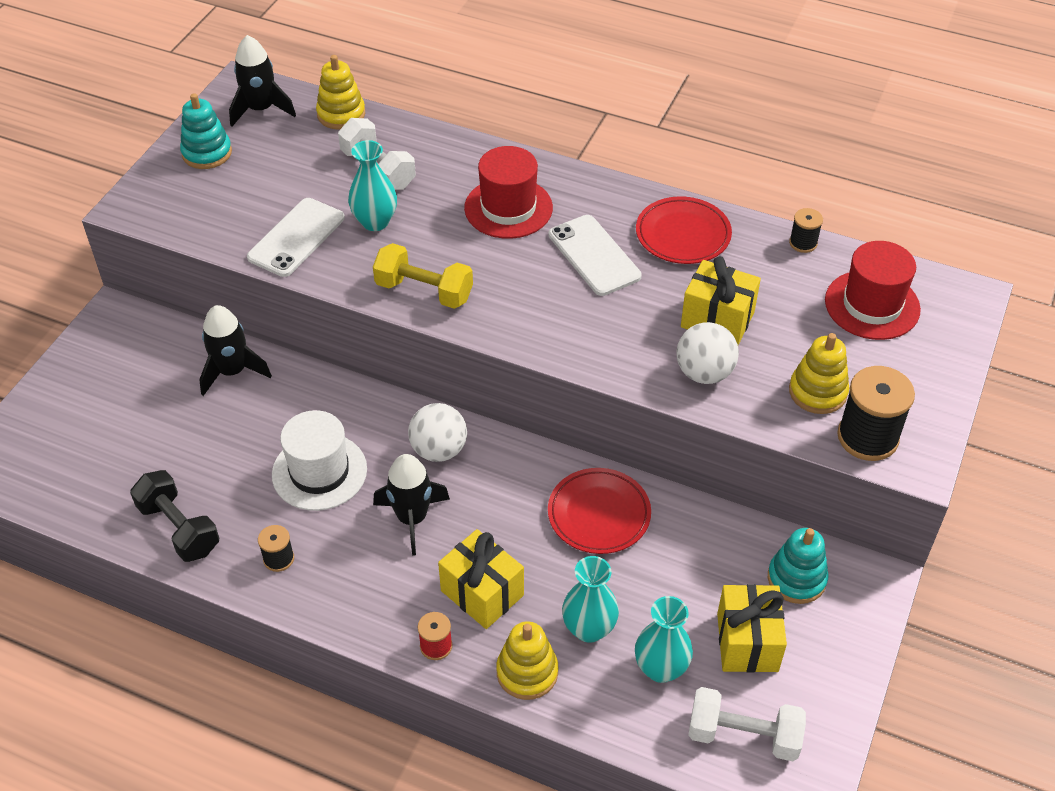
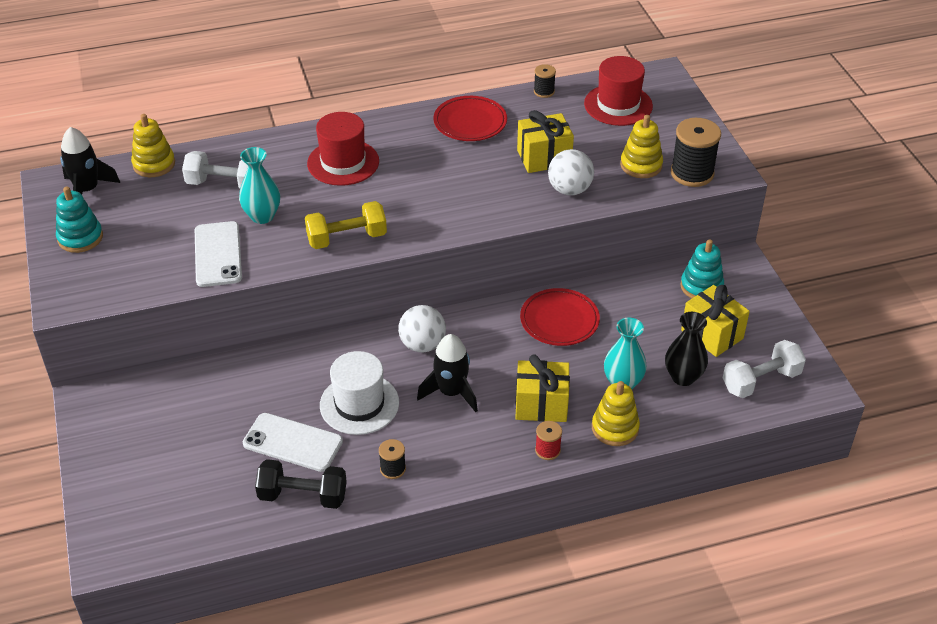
camera: 40 degrees left, 5 degrees down
black rocket [199,305,272,396] -> none
white phone [549,215,642,296] -> white phone moved to [243,413,343,472]
turquoise vase [635,596,693,683] -> black vase [665,312,708,386]

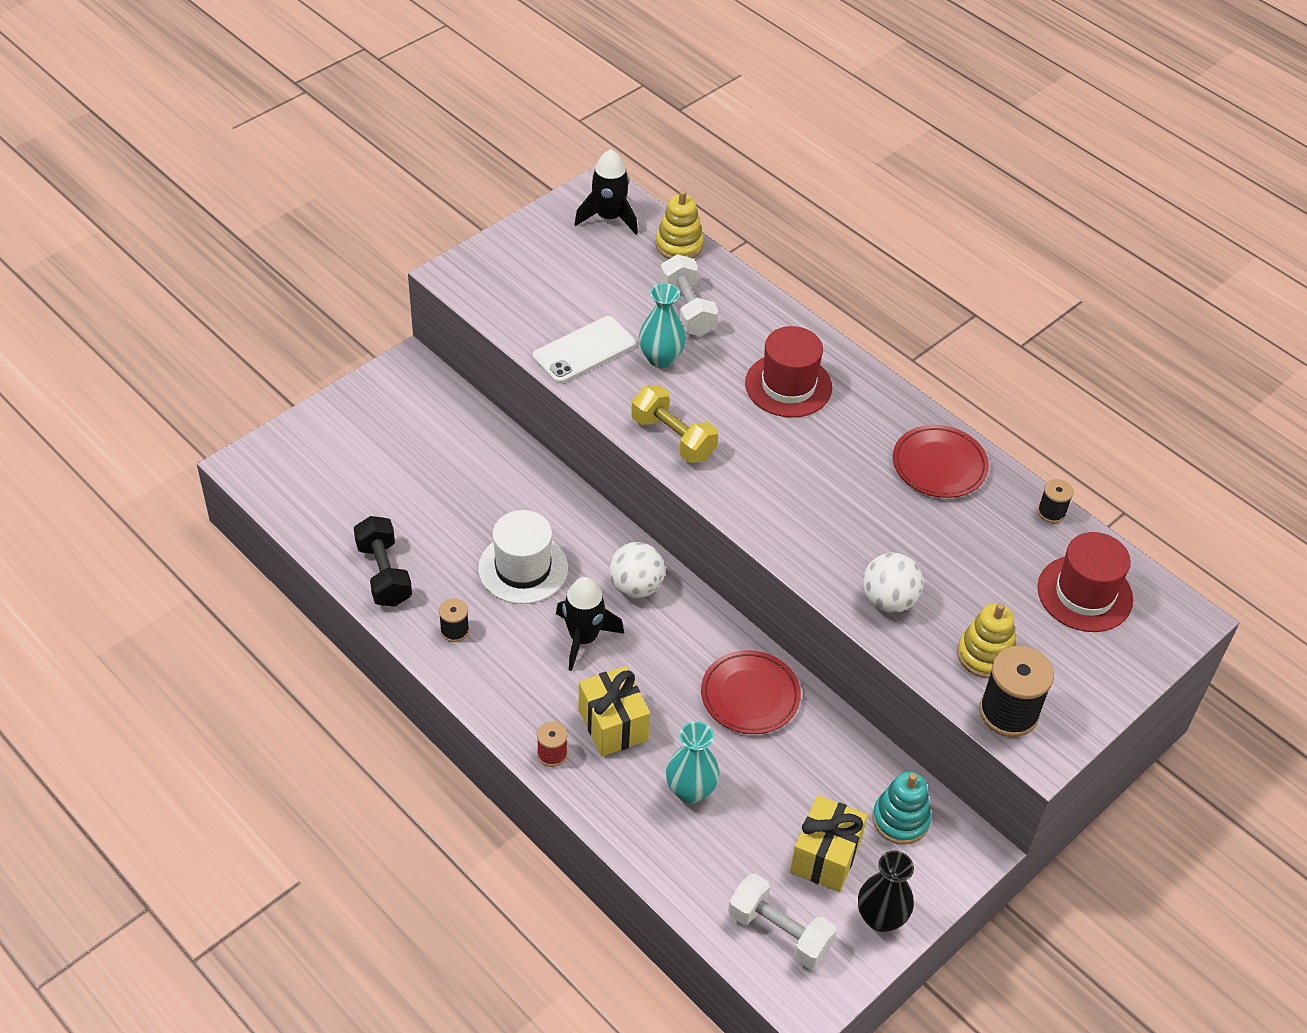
camera: 60 degrees right, 5 degrees up
turquoise stacking toy [56,187,103,253] -> none
white phone [243,413,343,472] -> none
yellow gift [517,110,574,173] -> none
yellow stacking toy [592,381,640,446] -> none
black vase [665,312,708,386] -> black vase moved to [858,851,914,932]

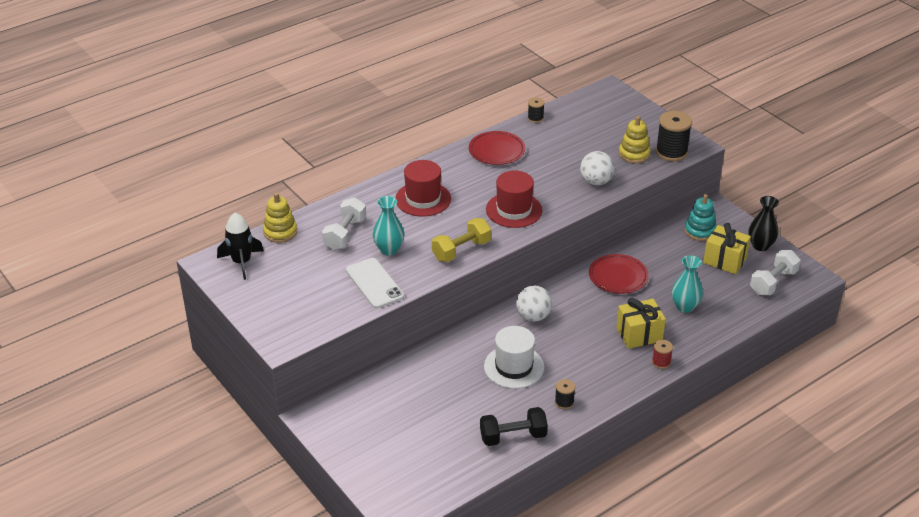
camera: 80 degrees left, 10 degrees down
black rocket [556,577,624,671] -> none
white dumbbell [660,254,718,336] -> white dumbbell turned 60 degrees counterclockwise [322,197,366,250]
red hat [1037,532,1133,632] -> red hat moved to [486,170,542,228]

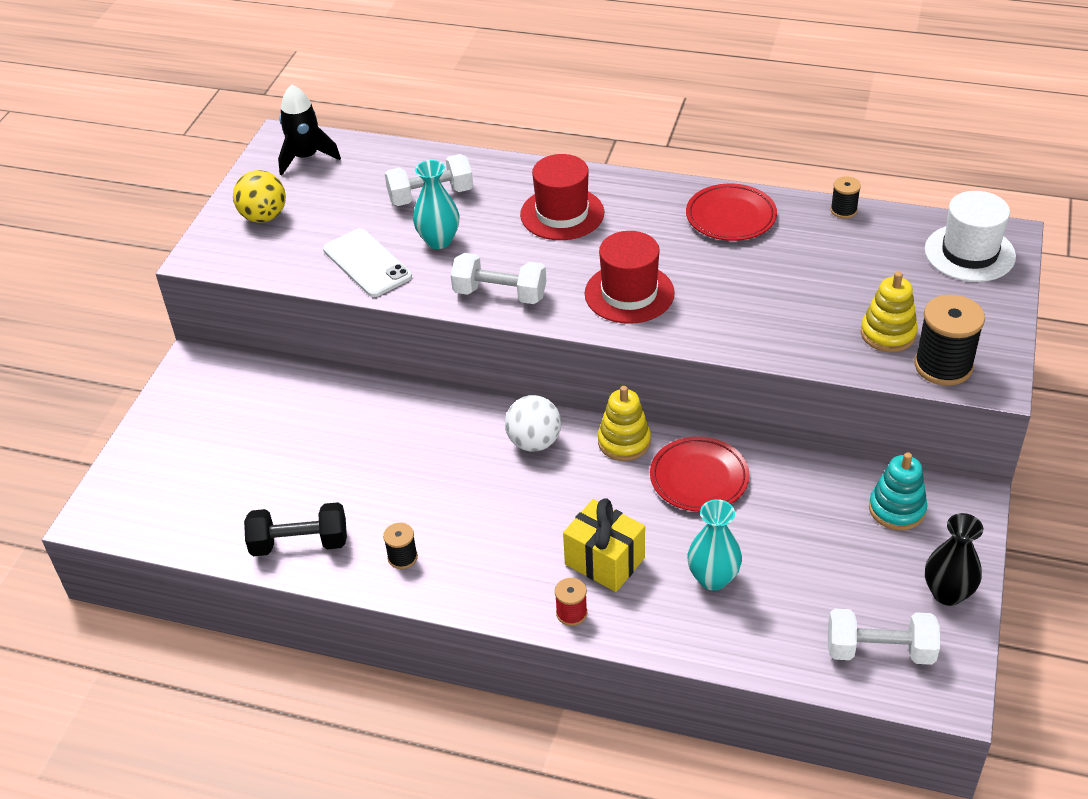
camera: 55 degrees right, 5 degrees up
yellow stacking toy [263,193,297,243] -> yellow stacking toy moved to [598,386,651,461]
white phone [346,258,404,308] -> white phone turned 60 degrees counterclockwise [323,228,412,297]
yellow dumbbell [432,218,491,262] -> white dumbbell [451,253,546,304]
black dumbbell [480,407,548,446] -> black dumbbell turned 45 degrees counterclockwise [244,502,347,556]
white hat [484,326,544,389] -> white hat moved to [925,191,1016,282]
white ball [580,151,615,185] -> none
yellow gift [703,223,751,274] -> none
none -> yellow ball [233,170,286,223]

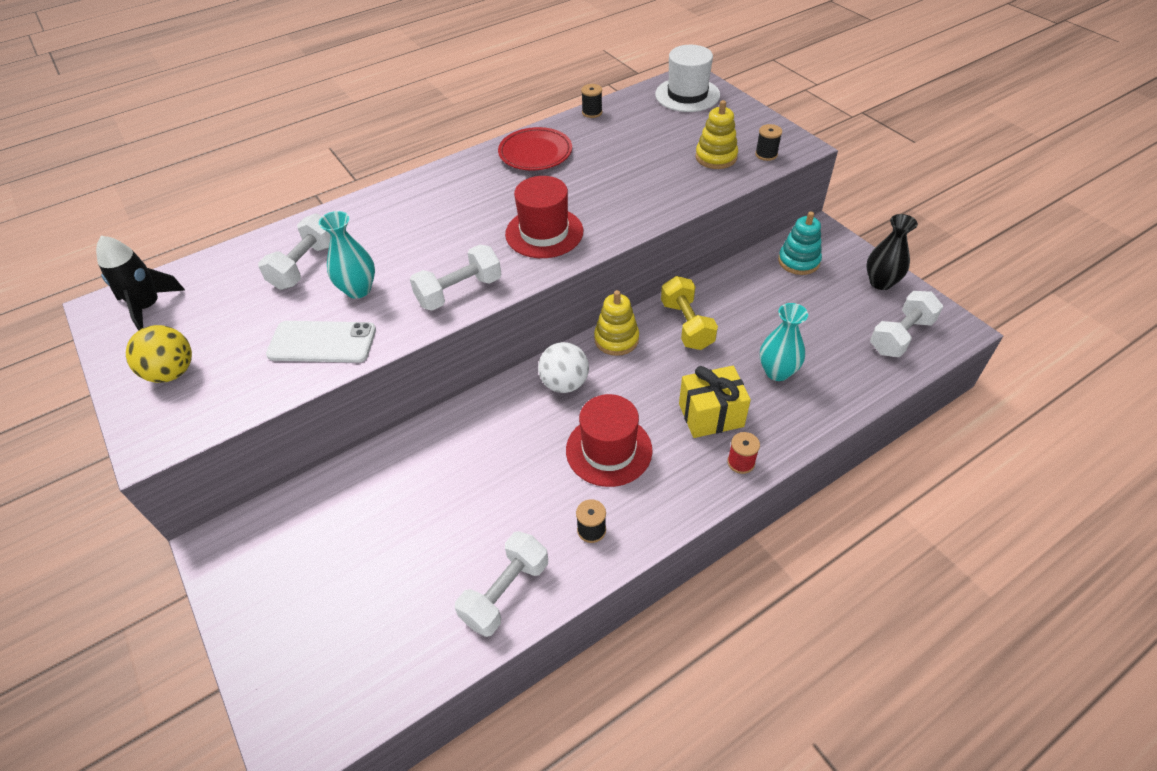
camera: 50 degrees left, 5 degrees up
black dumbbell [244,502,347,556] -> white dumbbell [455,531,548,637]
red hat [520,154,604,240] -> red hat moved to [566,394,652,487]
red plate [650,436,749,512] -> yellow dumbbell [661,276,718,350]
black spool [914,295,985,386] -> black spool [755,124,782,161], size x0.52

